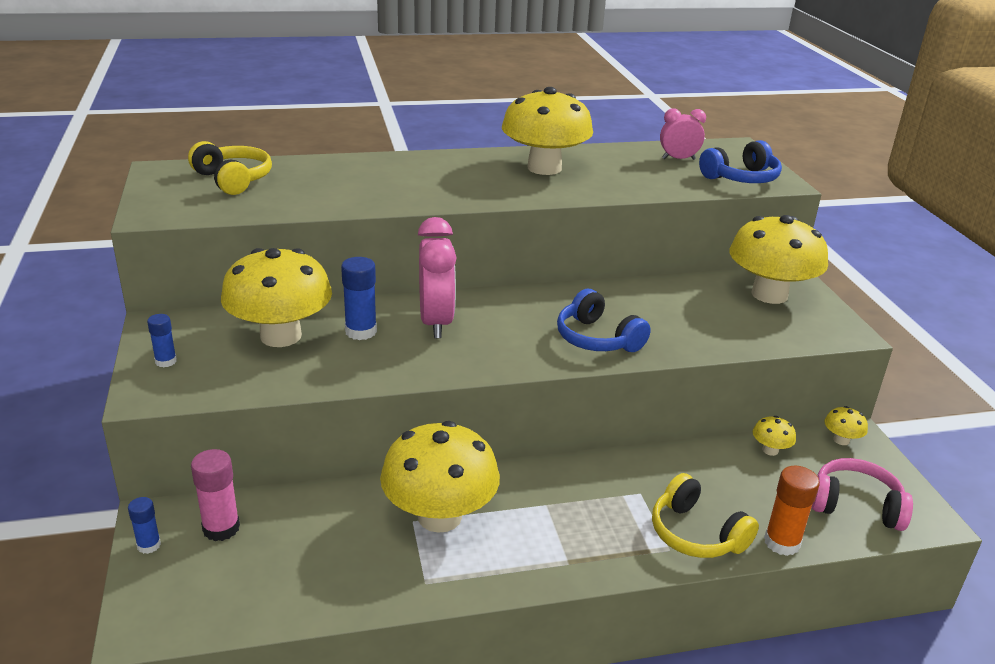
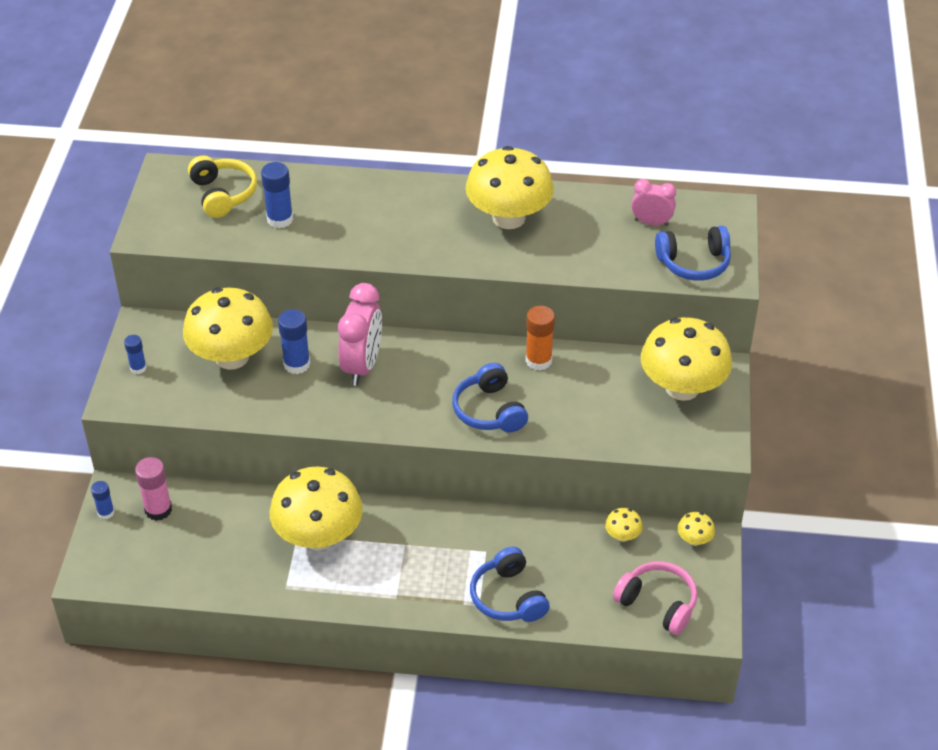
camera: 20 degrees right, 15 degrees up
yellow headphones [652,473,759,558] -> blue headphones [470,547,550,622]
orange glue stick [764,466,820,556] -> orange glue stick moved to [525,306,555,371]
none -> blue glue stick [261,162,293,228]

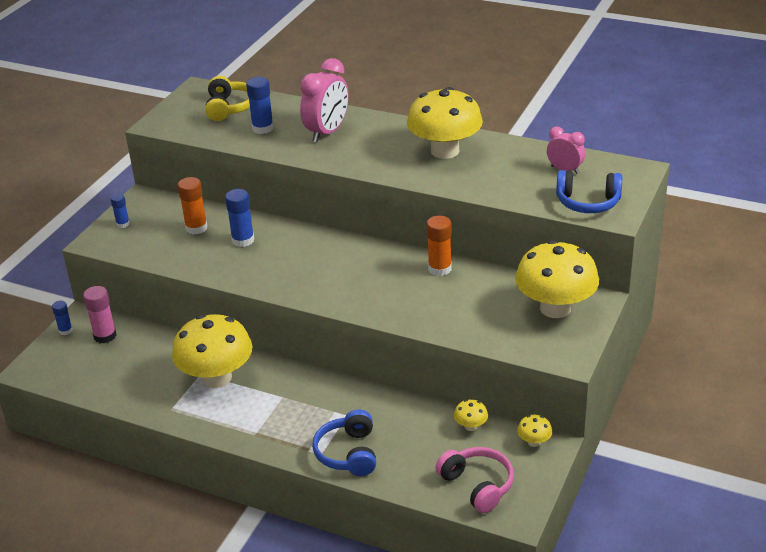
camera: 20 degrees right, 10 degrees down
yellow mushroom [183,287,273,370] -> orange glue stick [178,177,208,234]
pink clock [338,283,382,385] -> pink clock moved to [300,58,349,142]
blue headphones [452,363,528,432] -> none

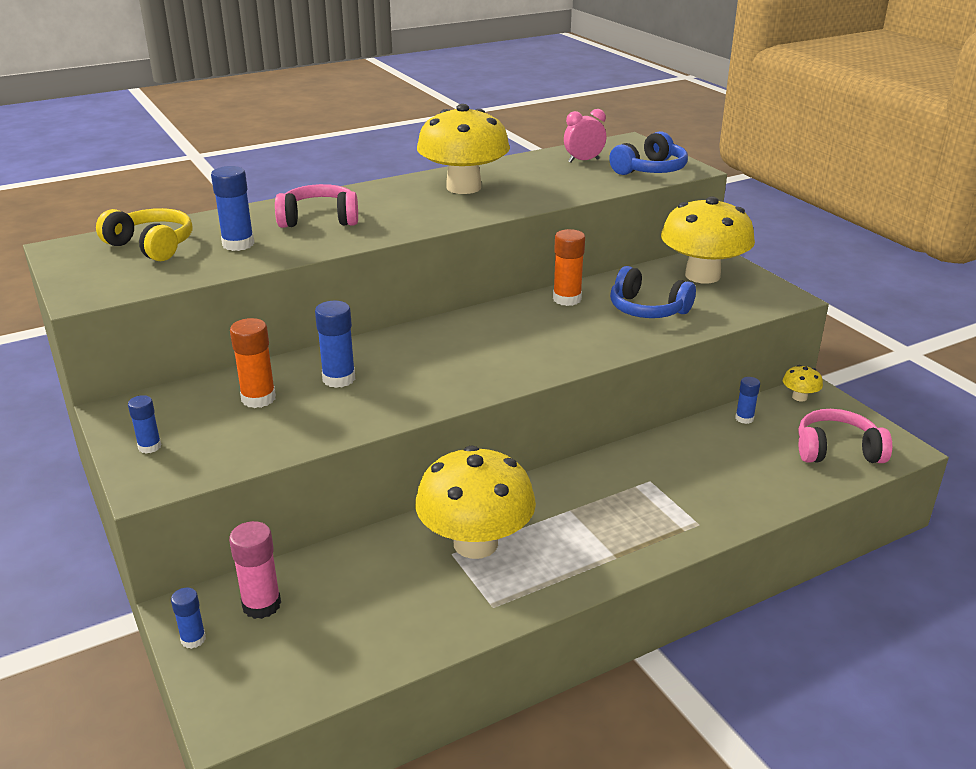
camera: 55 degrees left, 5 degrees down
pink clock [300,58,349,142] -> pink headphones [275,184,358,228]
blue headphones [312,410,376,476] -> blue headphones moved to [610,266,696,318]
yellow mushroom [454,399,488,431] -> blue glue stick [735,377,760,424]

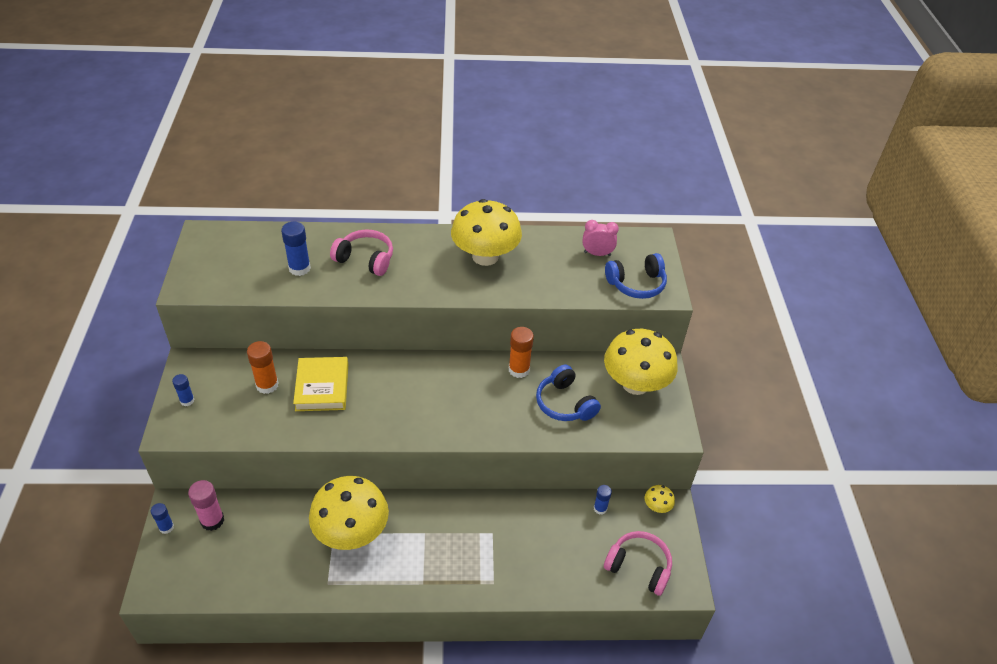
camera: 25 degrees right, 15 degrees up
yellow headphones [96,208,193,261] -> none
blue glue stick [315,301,355,388] -> yellow book [293,357,348,411]

